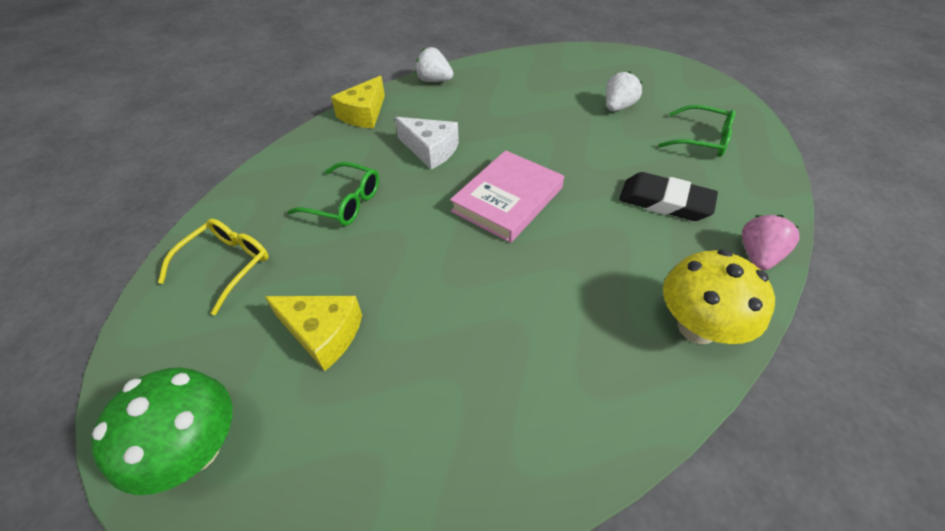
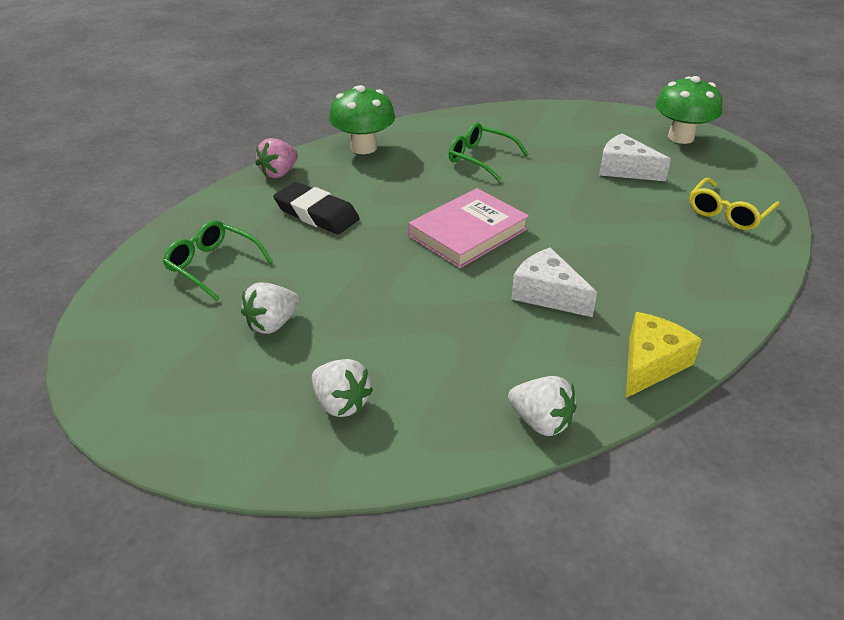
camera: 170 degrees left, 10 degrees down
yellow cheese [264,296,362,371] -> white cheese [599,133,671,181]
green glasses [287,162,379,226] -> green glasses moved to [449,123,528,181]
yellow mushroom [663,249,775,344] -> green mushroom [329,85,395,154]
none -> white strawberry [312,359,373,417]

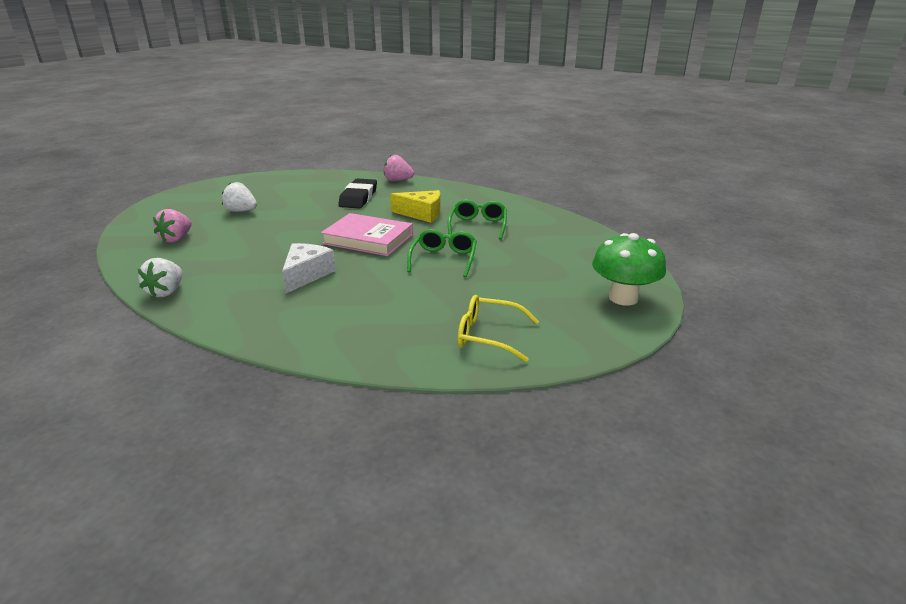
camera: 65 degrees right, 10 degrees down
green glasses [163,220,273,301] -> green glasses moved to [407,229,477,277]
white strawberry [312,359,373,417] -> pink strawberry [153,209,192,243]
green mushroom [329,85,395,154] -> none
white cheese [599,133,671,181] -> none
yellow cheese [626,312,702,398] -> yellow cheese moved to [390,190,441,223]

